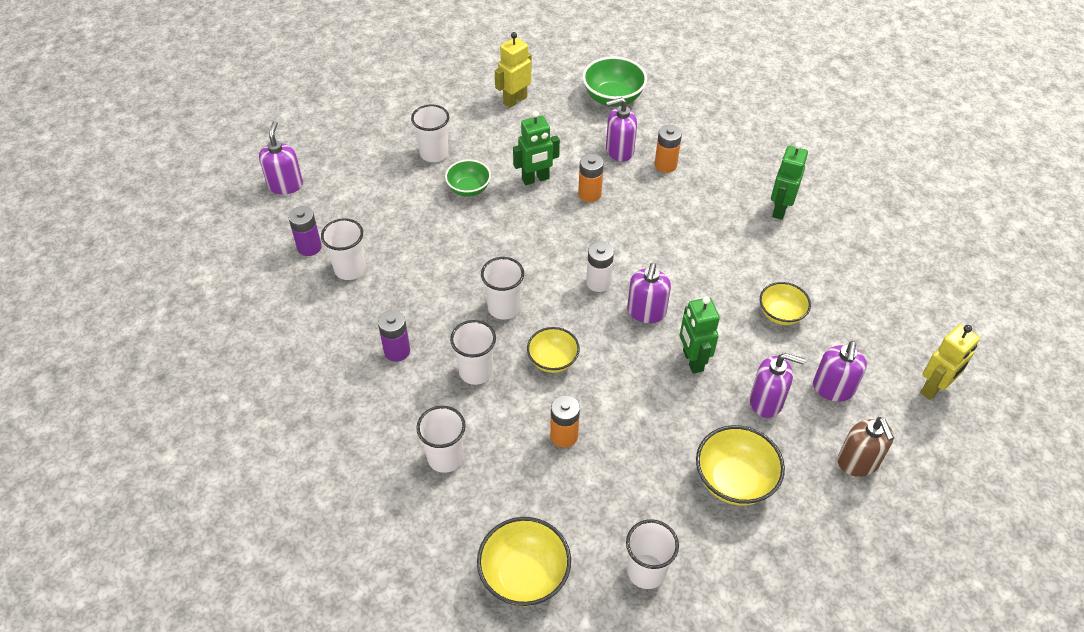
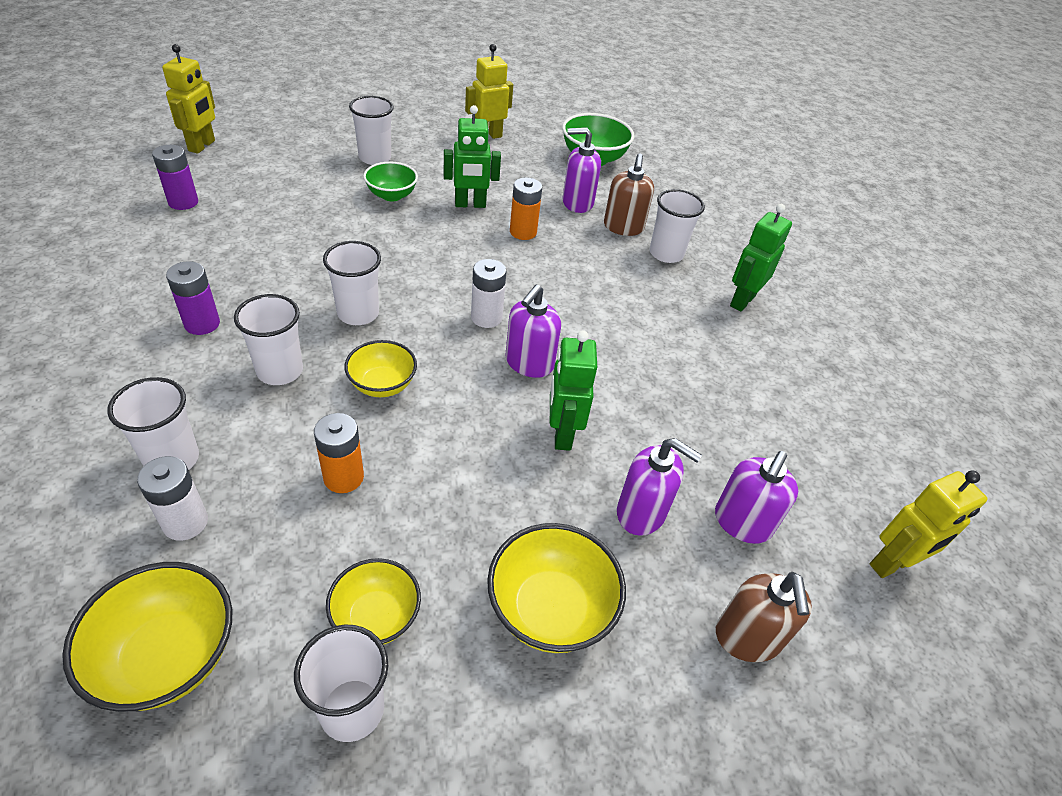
camera: 10 degrees right, 5 degrees down
purple soap dispenser [259,121,303,195] -> yellow robot [162,44,215,154]
white cup [321,218,366,280] -> white cup moved to [650,189,705,263]
orange battery [655,125,682,173] -> brown soap dispenser [604,153,654,236]
yellow bowl [760,282,811,325] -> yellow bowl moved to [326,558,421,645]
none -> white battery [137,456,208,541]

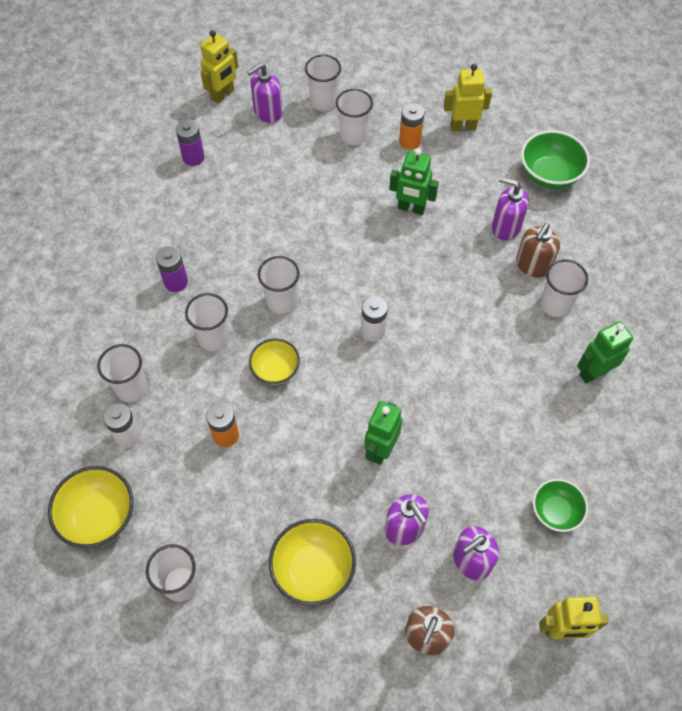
camera: 30 degrees right, 15 degrees up
yellow bowl [326,558,421,645] -> none
green bowl [363,162,418,201] -> green bowl moved to [533,479,588,532]
purple soap dispenser [505,284,561,378] -> purple soap dispenser moved to [247,63,283,123]
orange battery [510,177,542,240] -> orange battery moved to [399,103,424,150]
none -> white cup [305,54,341,111]

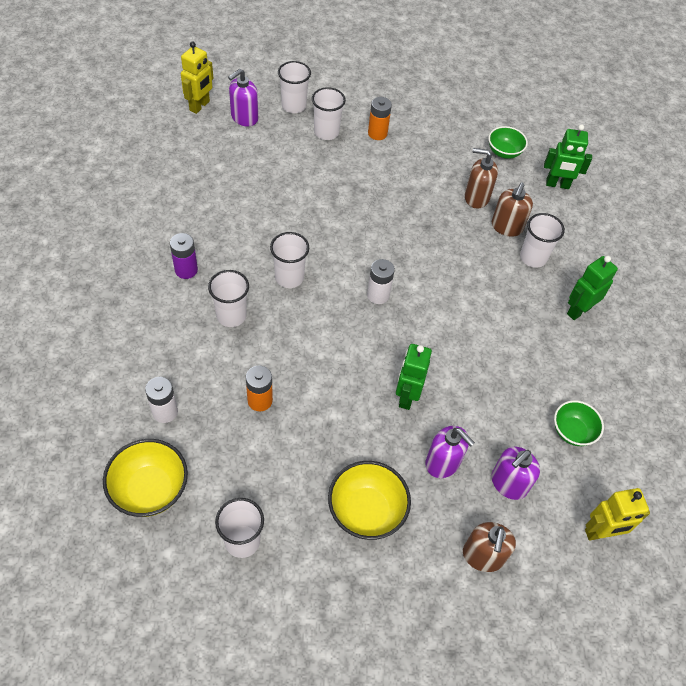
camera: 15 degrees left, 5 degrees down
white cup [97,344,148,402] -> none
purple battery [176,120,204,166] -> none
yellow bowl [249,339,300,385] -> none
green robot [389,148,439,215] -> green robot moved to [544,124,592,189]
yellow robot [444,64,492,131] -> none
purple soap dispenser [492,177,529,241] -> brown soap dispenser [465,148,498,209]
green bowl [521,130,590,189] -> green bowl [488,126,528,159], size x0.66

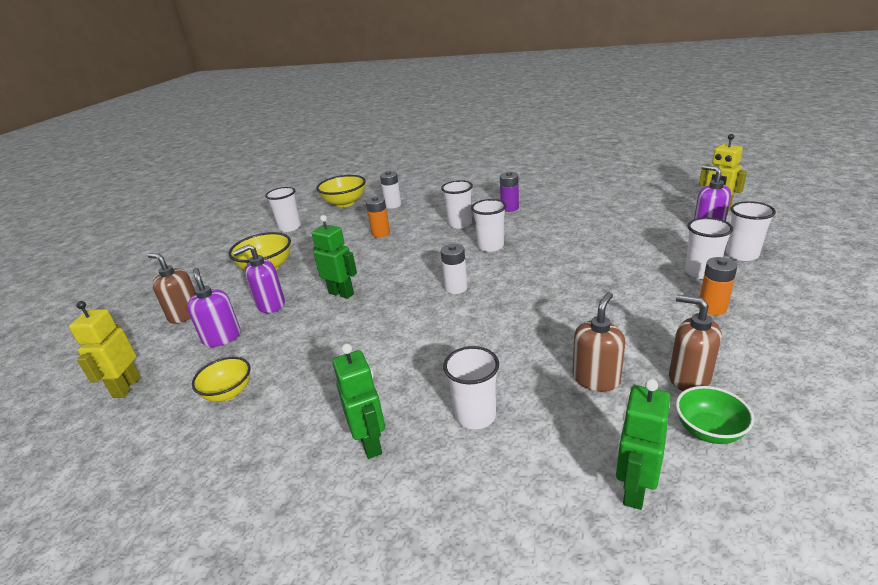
camera: 115 degrees right, 25 degrees down
brown soap dispenser [491,183,533,237] -> brown soap dispenser moved to [669,294,722,391]
green bowl [554,400,604,446] -> yellow bowl [192,357,250,402]

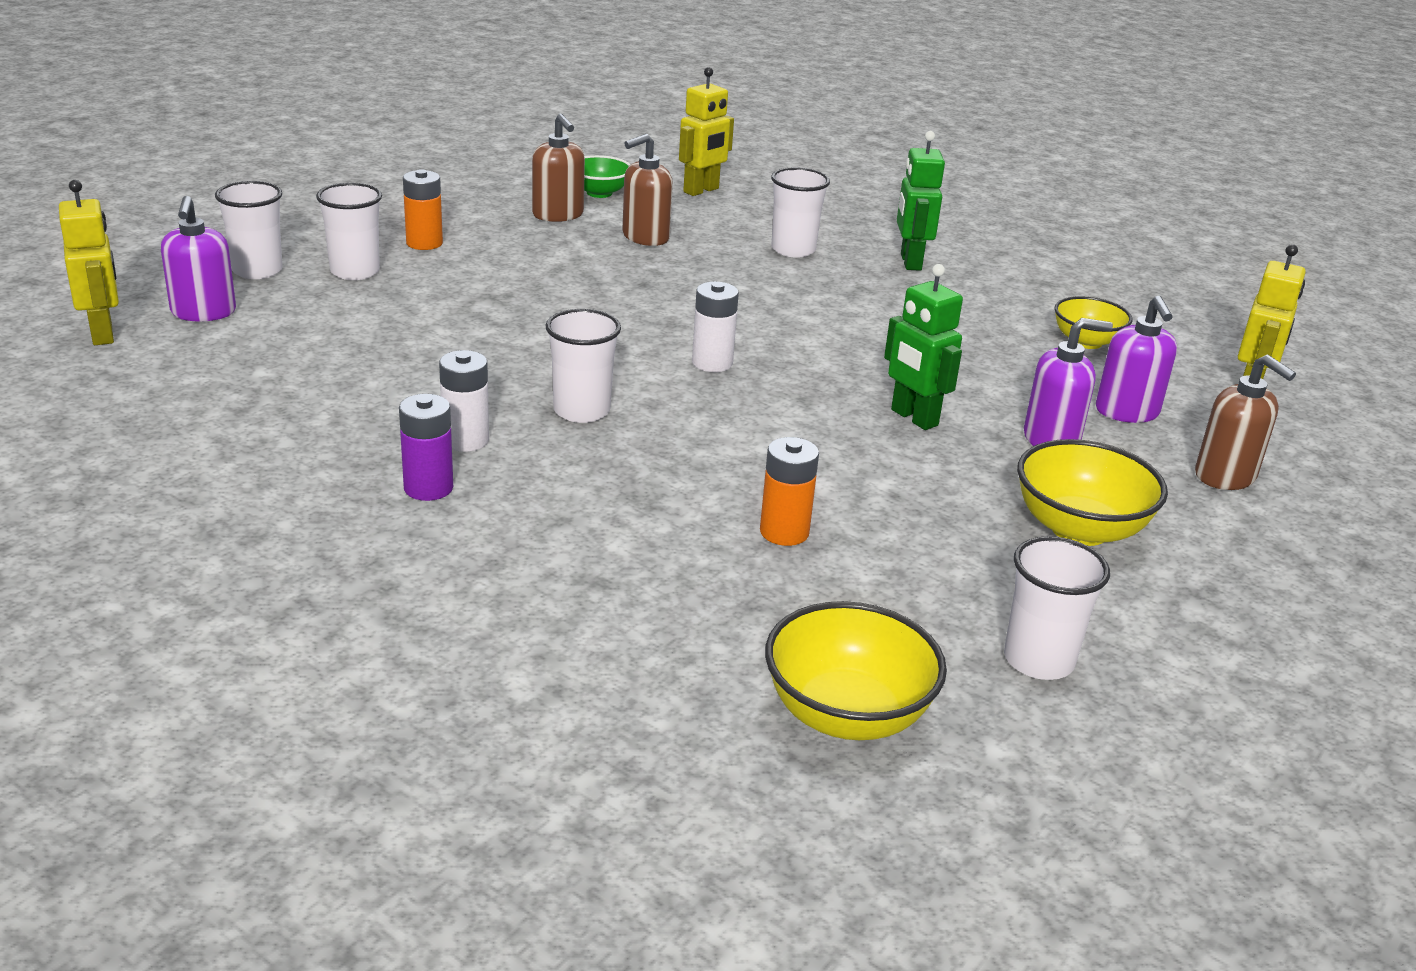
camera: 165 degrees left, 0 degrees up
white battery [380,171,401,209] -> white battery moved to [439,350,489,452]
white cup [441,180,473,229] -> none
green robot [616,379,670,510] -> yellow robot [679,67,734,196]

